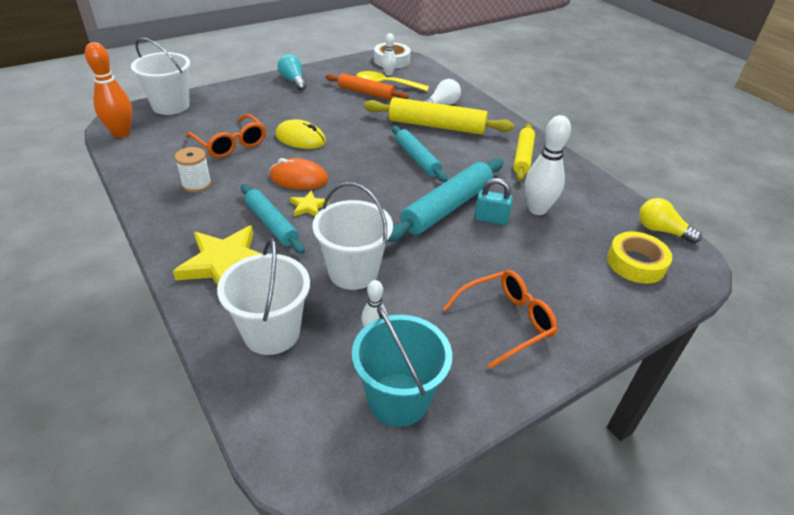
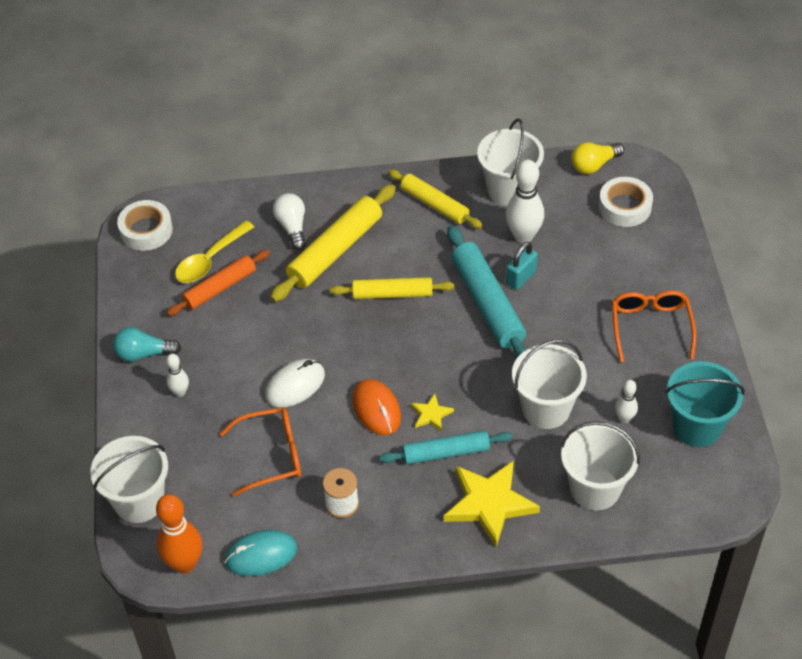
camera: 60 degrees left, 10 degrees up
orange mouse [270,158,328,190] -> orange mouse turned 60 degrees counterclockwise [353,379,401,435]
yellow mouse [276,119,326,149] -> white mouse [265,359,325,407]
white bowling pin [382,33,396,76] -> white bowling pin moved to [166,354,189,397]
turquoise rolling pin [392,126,448,182] -> yellow rolling pin [330,277,455,299]
yellow tape [607,231,672,284] -> white tape [599,177,653,227]
none -> turquoise mouse [225,530,297,576]
none -> white bucket [477,118,544,206]

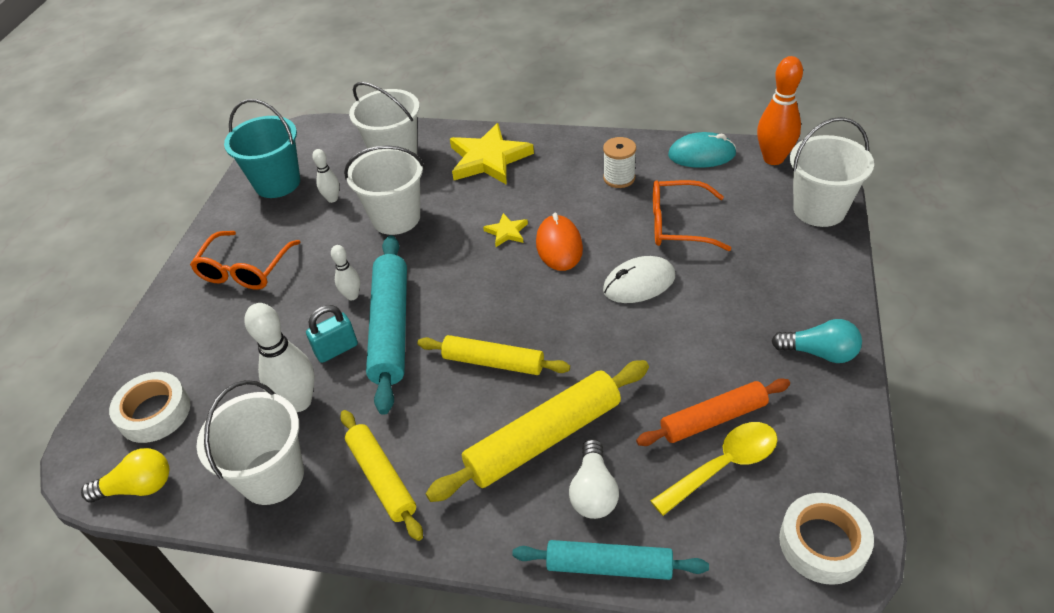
camera: 160 degrees left, 5 degrees down
white bowling pin [166,354,189,397] -> white bowling pin moved to [331,245,360,300]
turquoise rolling pin [379,430,512,465] -> turquoise rolling pin moved to [512,540,709,580]

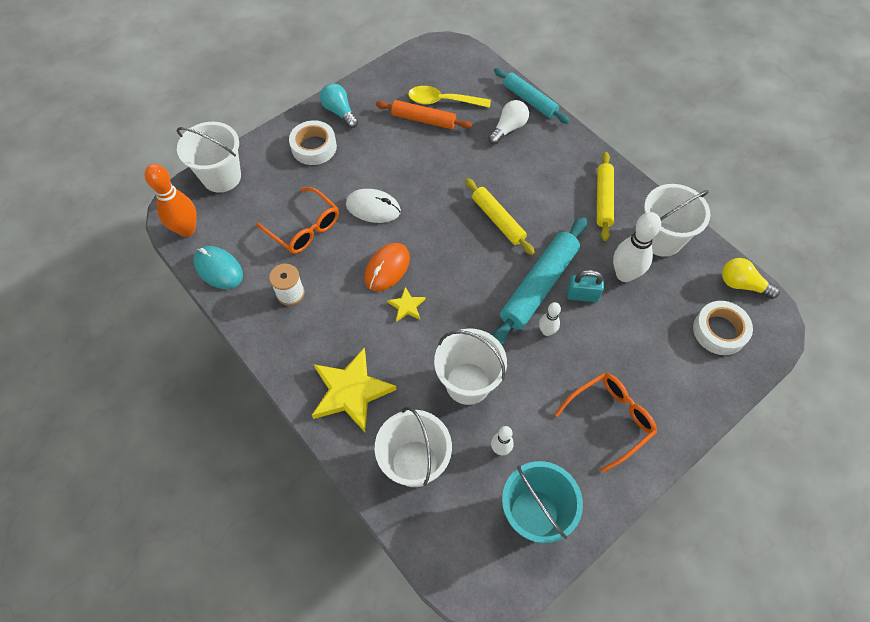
camera: 145 degrees left, 15 degrees up
yellow rolling pin [426,360,649,502] -> none
white tape [779,493,874,585] -> white tape moved to [289,120,337,165]

